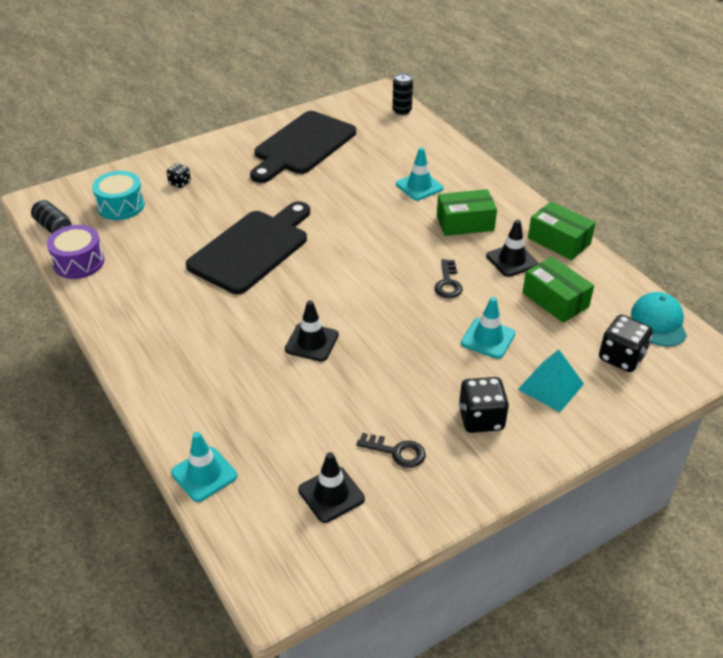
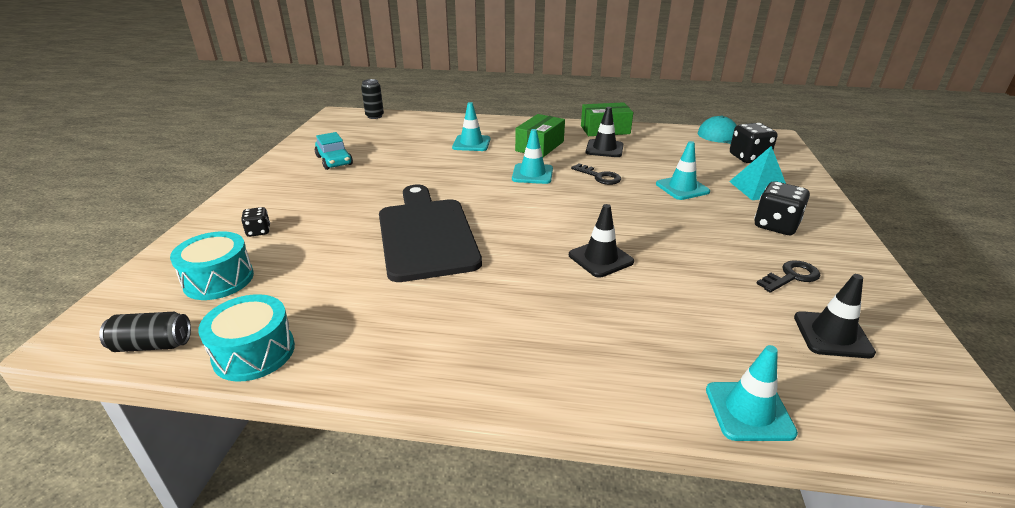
camera: 50 degrees left, 10 degrees down
purple drum [47,225,104,279] -> turquoise drum [198,294,295,382]
black cutting board [250,111,356,183] -> turquoise car [315,132,353,170]
green box [522,257,594,323] -> none
none -> turquoise traffic cone [512,129,553,184]

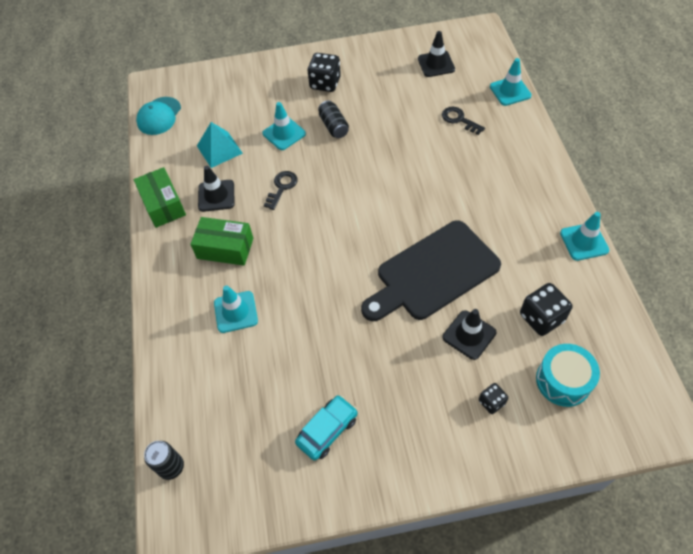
camera: 105 degrees left, 25 degrees up
black can [99,312,191,352] -> black can moved to [318,100,349,138]
turquoise drum [198,294,295,382] -> none
turquoise traffic cone [512,129,553,184] -> turquoise traffic cone moved to [560,212,609,261]
black traffic cone [569,204,634,278] -> black traffic cone moved to [442,309,496,360]
turquoise pyramid [729,146,786,200] -> turquoise pyramid moved to [197,122,243,168]
black dice [730,123,777,163] -> black dice moved to [520,283,572,336]
black key [756,260,821,293] -> black key moved to [442,107,485,135]

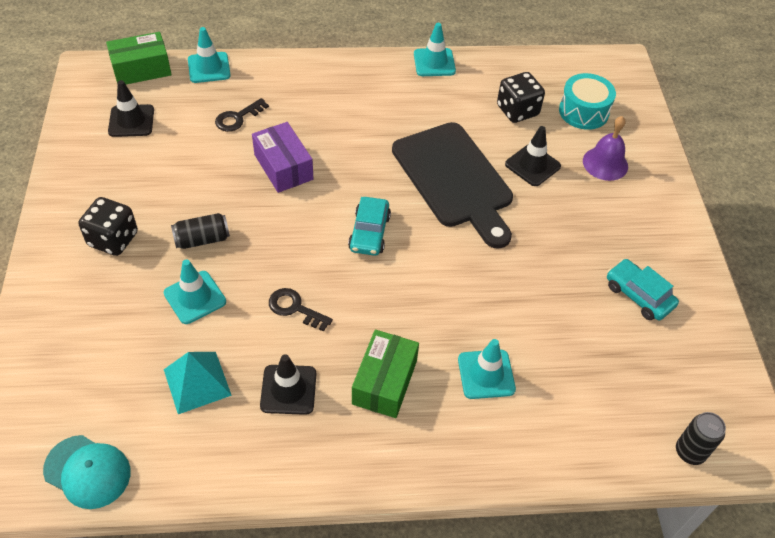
camera: 90 degrees left, 5 degrees down
green box [134,167,186,228] -> green box moved to [106,32,172,84]
black dice [479,383,508,414] -> purple bell [583,116,628,181]
none -> purple box [252,122,313,193]
none -> turquoise car [348,197,391,256]

